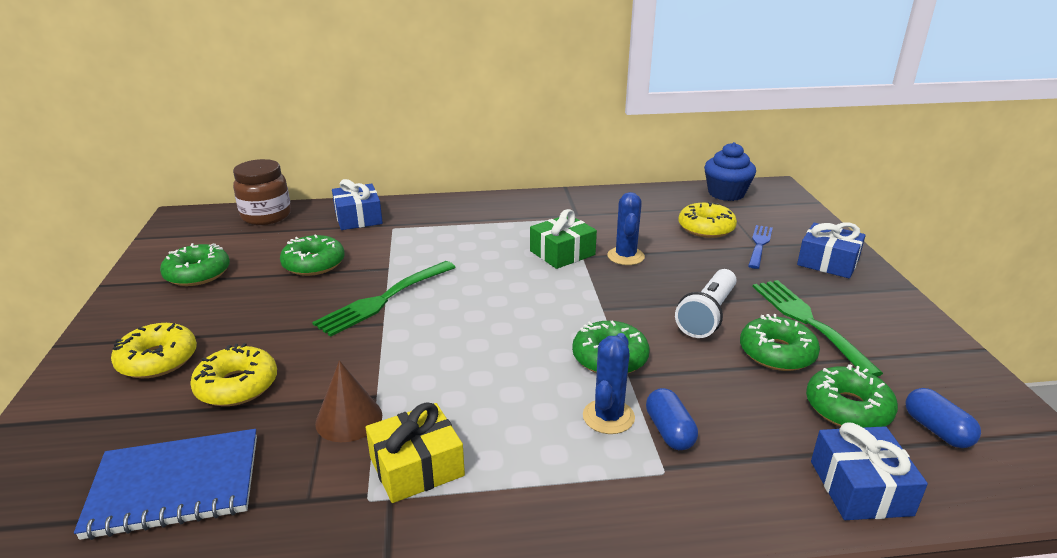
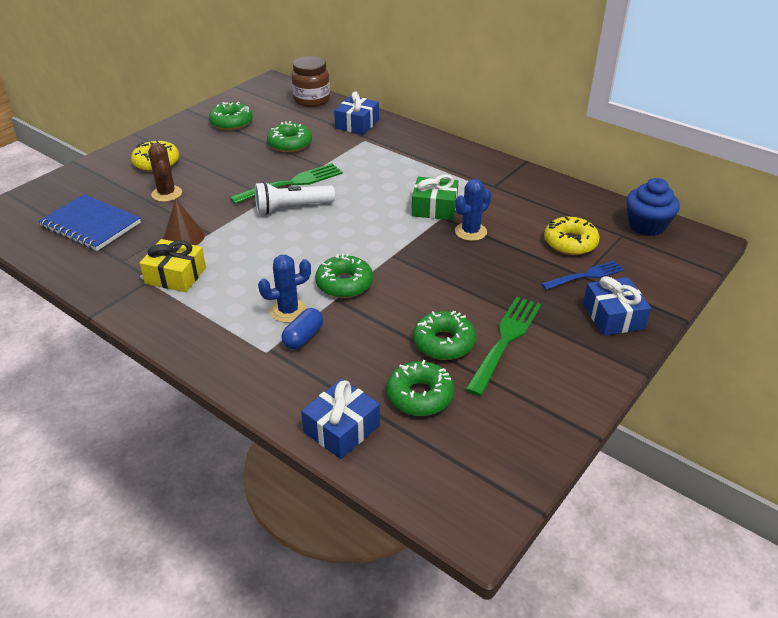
camera: 45 degrees right, 10 degrees up
yellow donut [190,343,277,406] -> brown cactus [148,143,182,202]
green fork [312,261,456,337] -> green fork turned 150 degrees clockwise [230,163,343,204]
white flashlight [675,269,736,338] -> white flashlight moved to [255,182,335,214]
blue capsule [906,388,981,448] -> none

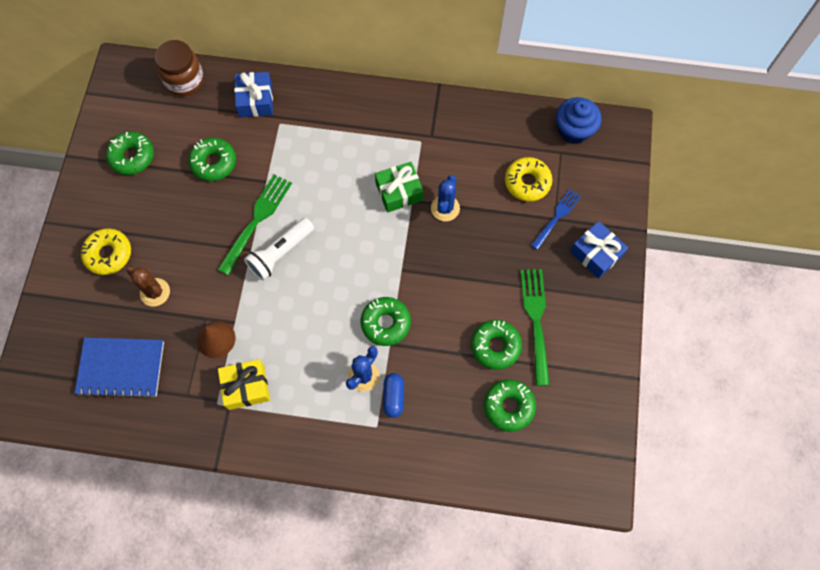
camera: 30 degrees left, 30 degrees up
blue gift [301,379,380,459] -> none

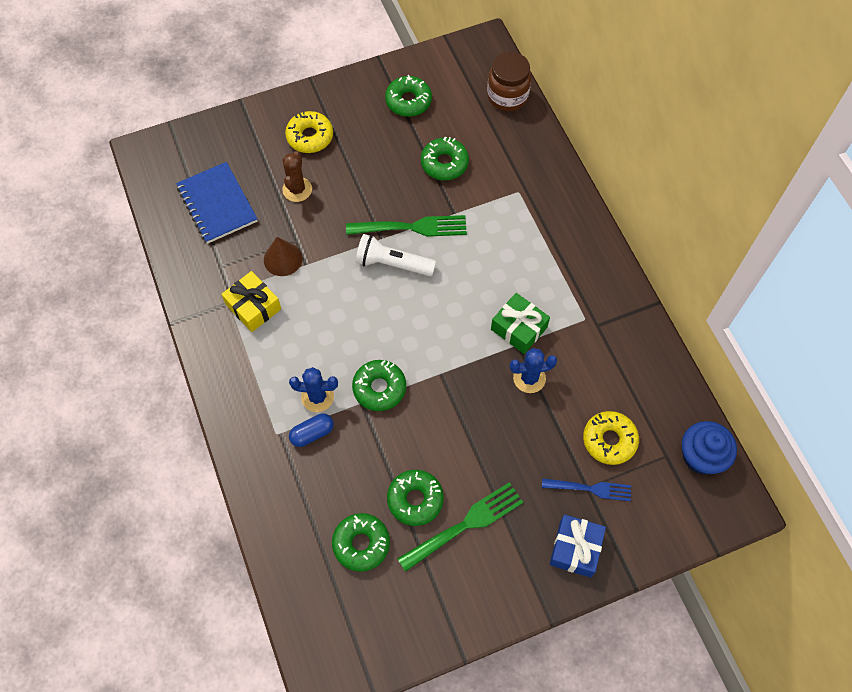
camera: 60 degrees right, 5 degrees down
blue gift [234,72,273,118] -> none

